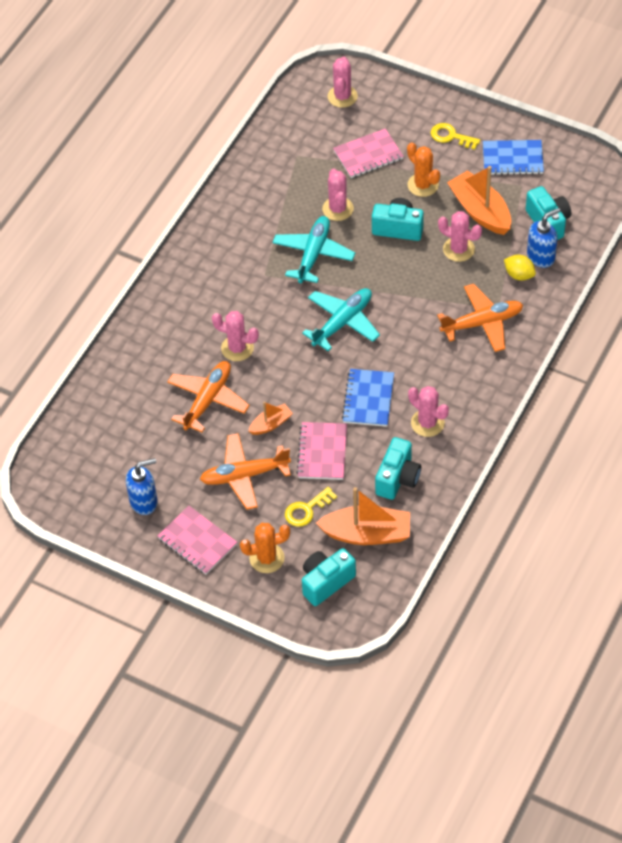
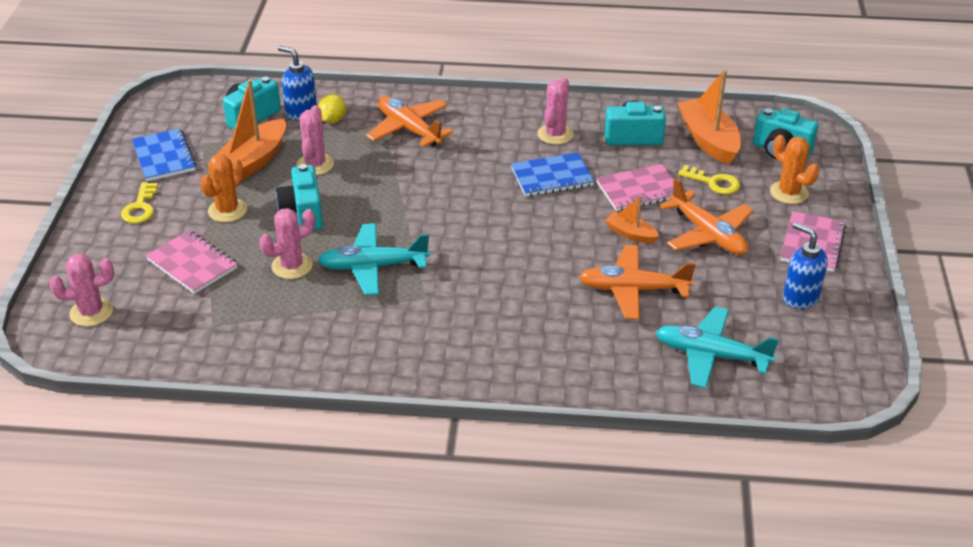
camera: 115 degrees left, 15 degrees down
pink cactus [212,311,259,361] -> none
turquoise plane [302,288,380,351] -> turquoise plane moved to [656,307,779,388]

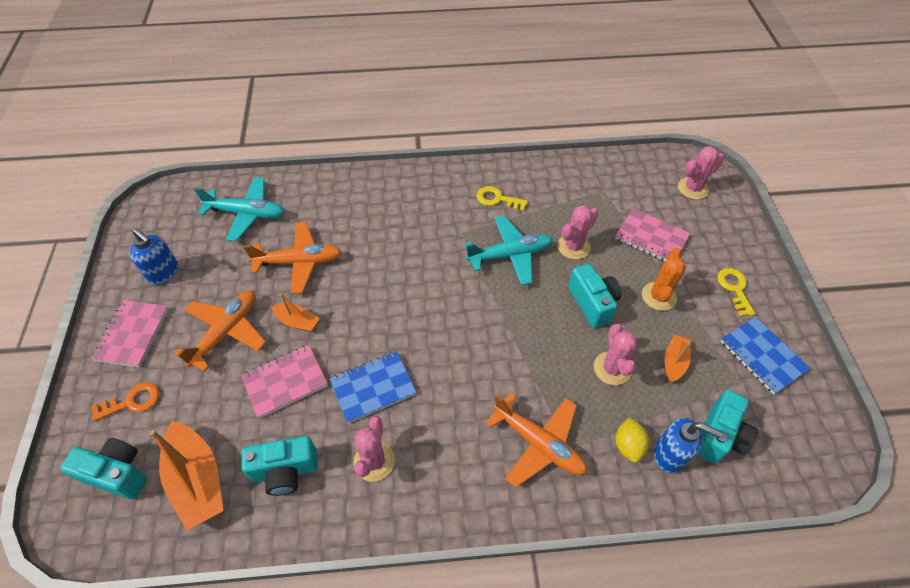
camera: 170 degrees right, 15 degrees up
orange boat [208,79,286,180] -> orange boat [664,335,691,382], size x0.53
orange plane [660,178,754,255] -> orange plane turned 75 degrees clockwise [174,291,266,372]
yellow key [678,165,740,194] -> yellow key moved to [477,186,528,211]
orange cactus [770,135,819,204] -> orange key [91,382,159,421]

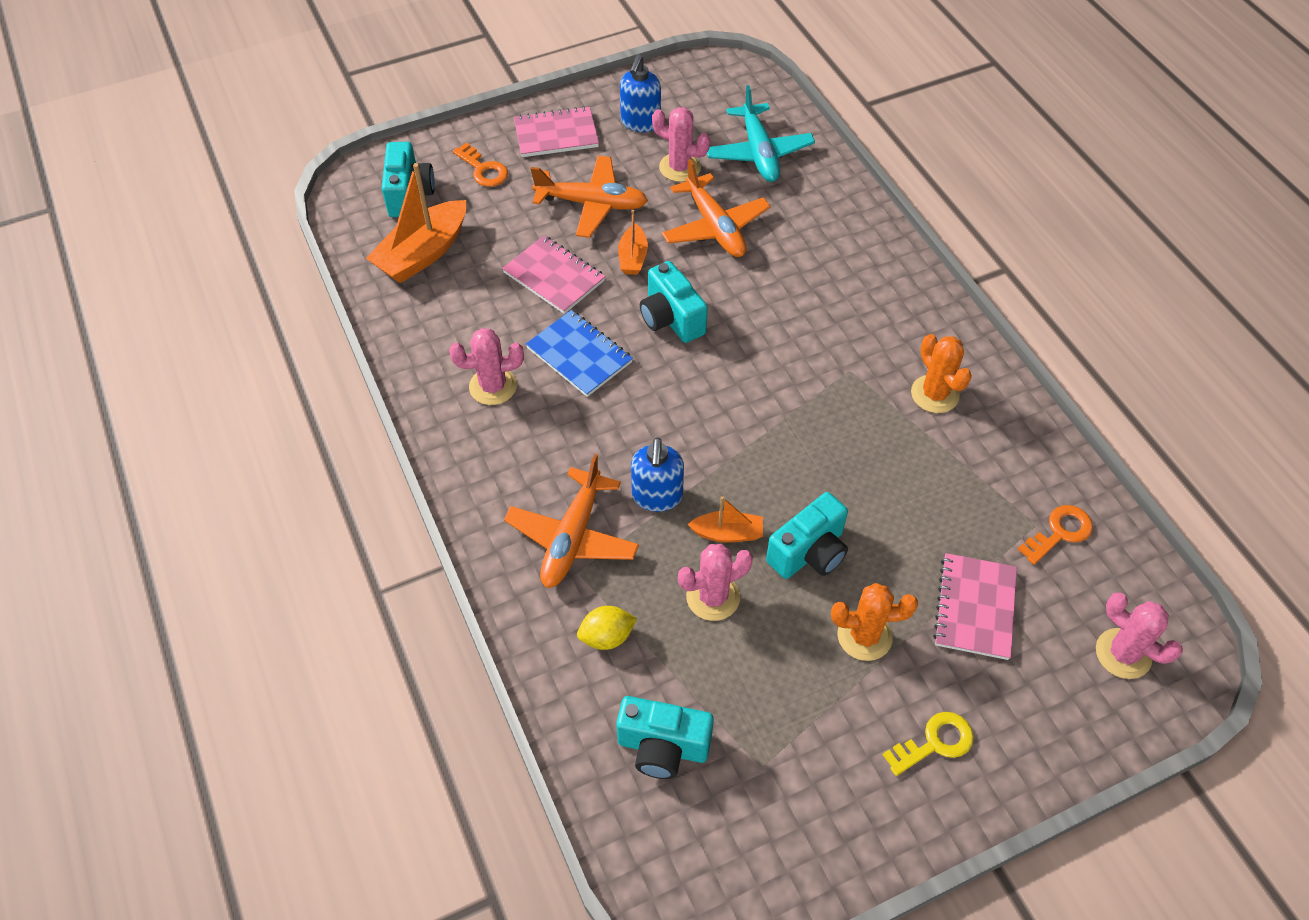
camera: 70 degrees right, 0 degrees up
turquoise camera [242,436,318,496] -> turquoise camera moved to [640,261,708,343]
turquoise plane [465,215,553,286] -> none
yellow key [477,186,528,211] -> orange cactus [911,334,972,413]
pink cactus [558,205,598,260] -> pink cactus moved to [652,107,710,182]
blue soap dispenser [654,418,723,473] -> blue soap dispenser moved to [631,438,684,512]
orange boat [664,335,691,382] -> orange boat moved to [688,496,763,543]
blue notebook [720,317,811,394] -> none
none -> orange key [1018,505,1093,565]

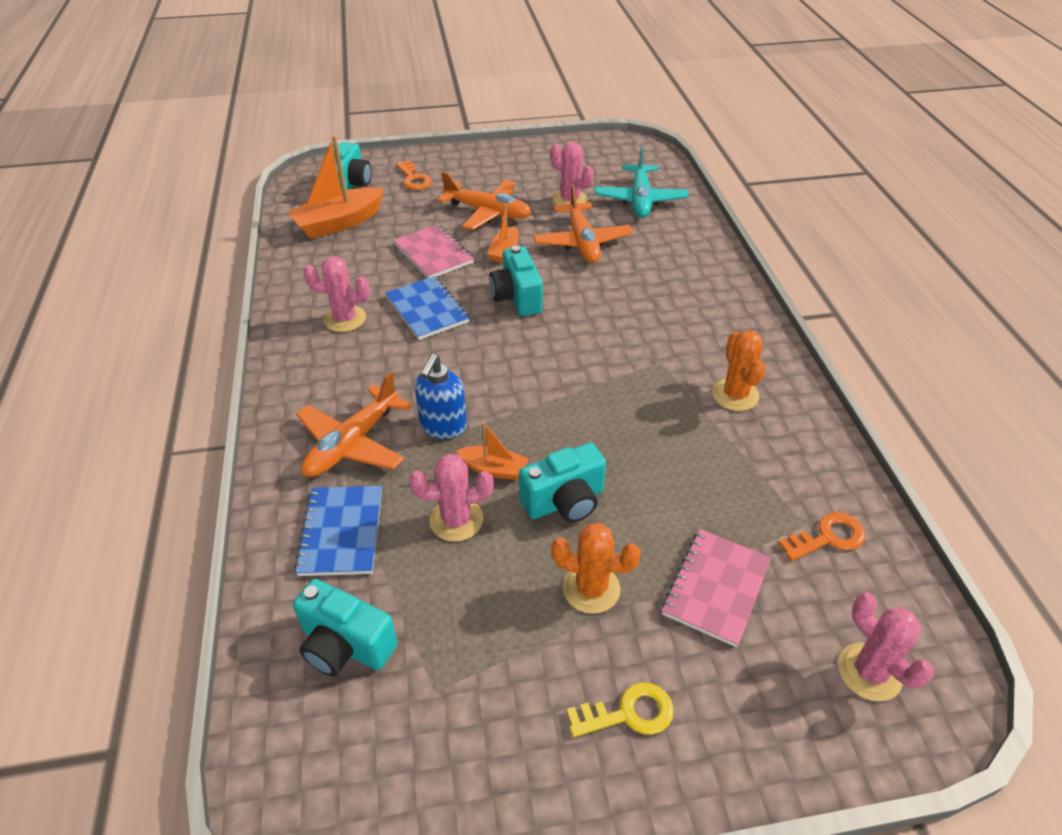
camera: 15 degrees right, 10 degrees down
pink notebook [514,106,599,157] -> none
yellow lemon [577,606,637,650] -> blue notebook [294,486,382,576]
blue soap dispenser [620,55,661,132] -> none

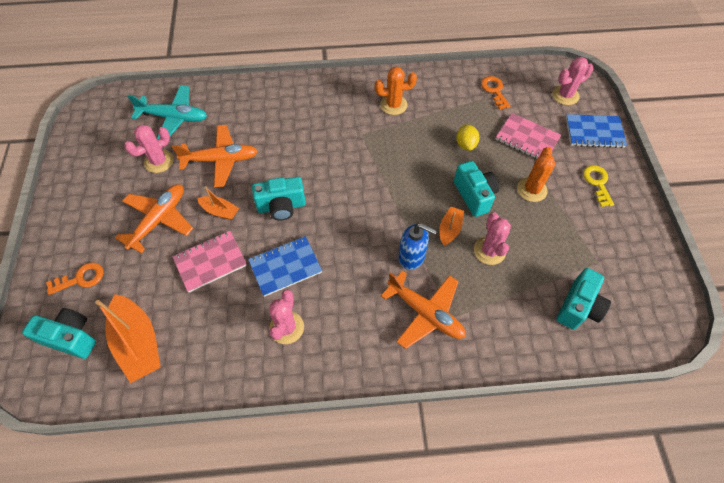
camera: 85 degrees left, 15 degrees up
blue notebook [294,486,382,576] -> blue notebook moved to [566,114,627,148]
none -> yellow lemon [456,124,480,151]

